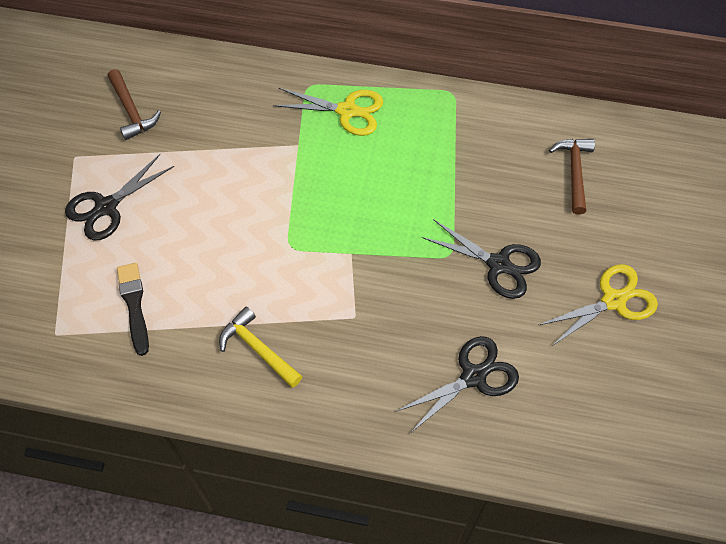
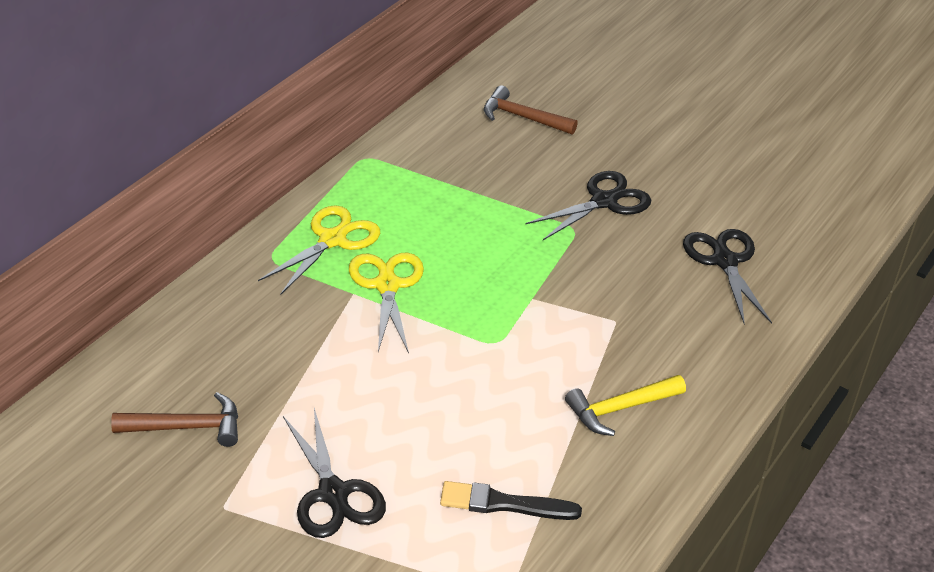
camera: 70 degrees left, 20 degrees down
yellow scissors [539,264,658,346] -> yellow scissors moved to [349,253,424,353]

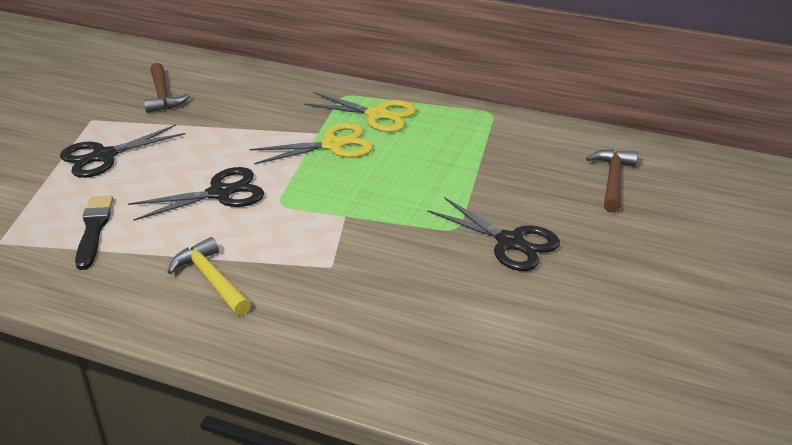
camera: 80 degrees right, 5 degrees down
black scissors [683,229,772,325] -> black scissors moved to [128,167,264,221]

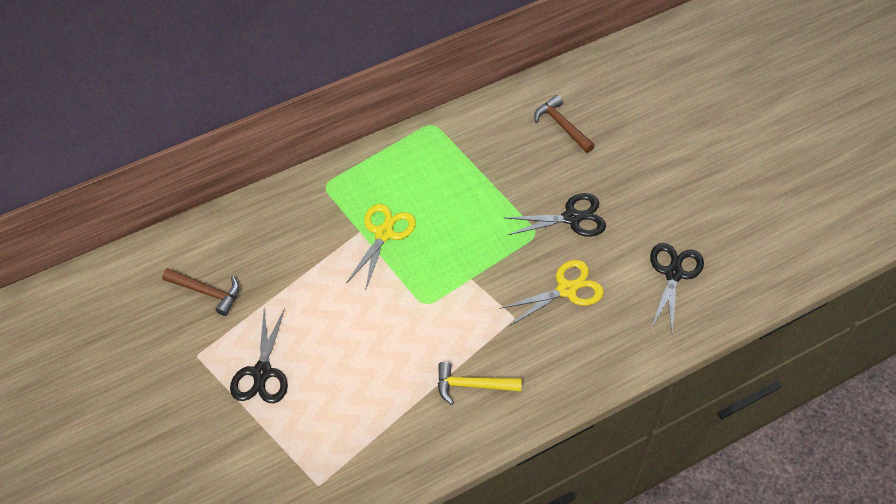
camera: 50 degrees left, 20 degrees up
black brush [75,195,113,270] -> none
black scissors [128,167,264,221] -> black scissors moved to [650,243,704,332]
yellow scissors [303,92,417,132] -> yellow scissors moved to [500,260,604,326]

